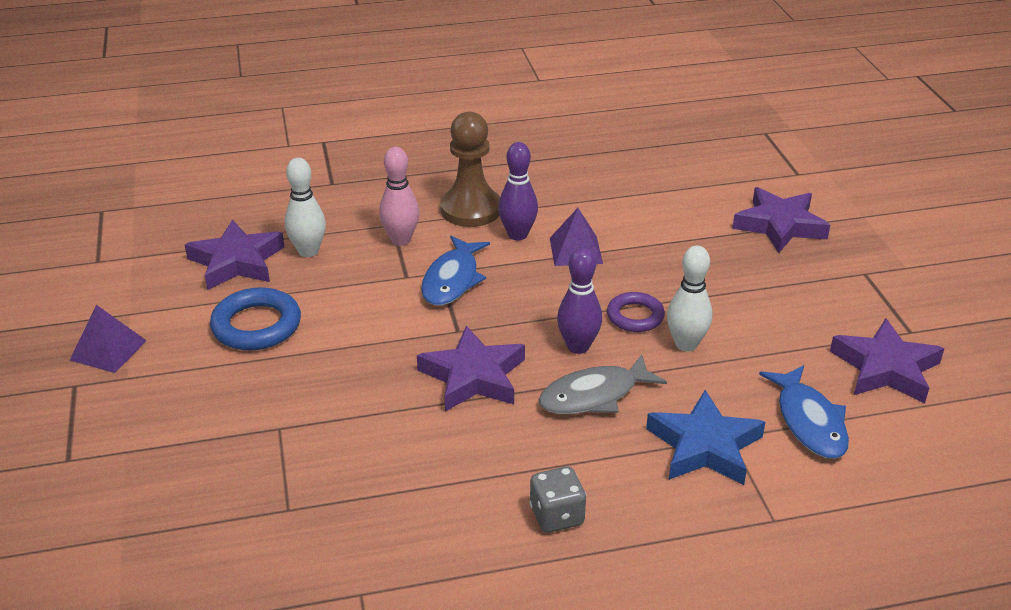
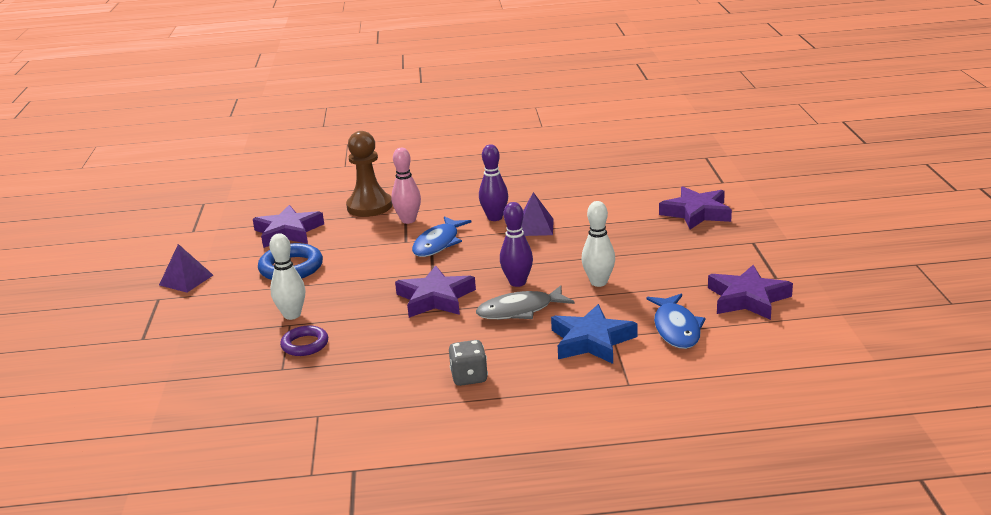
camera: 10 degrees right, 10 degrees down
white bowling pin [285,158,326,257] -> white bowling pin moved to [269,233,305,320]
brown pawn [440,112,500,227] -> brown pawn moved to [346,131,392,217]
purple ring [607,292,665,332] -> purple ring moved to [280,326,328,356]

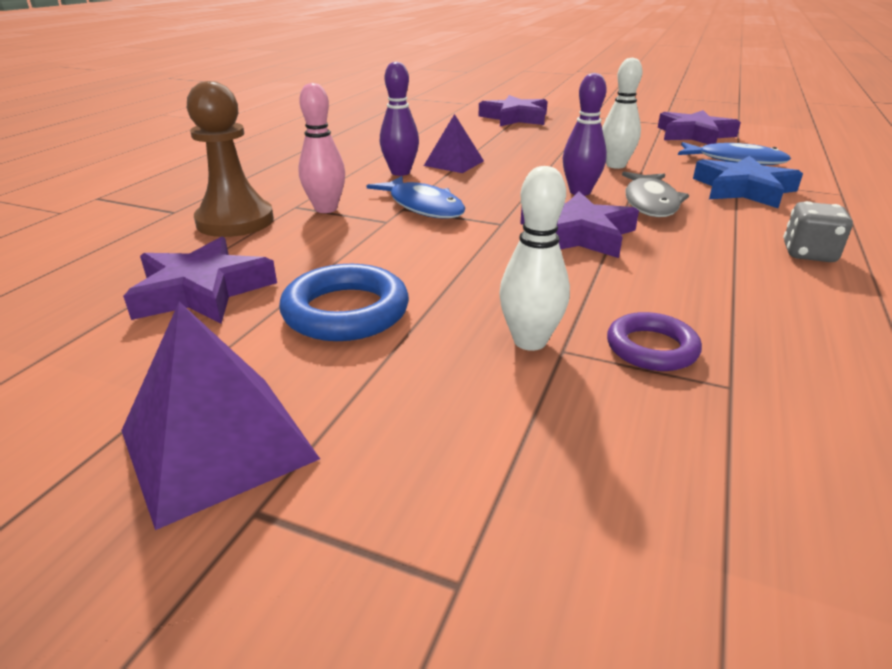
camera: 65 degrees left, 5 degrees up
purple pyramid [159,244,213,293] -> purple pyramid [121,302,320,530], size x1.52

